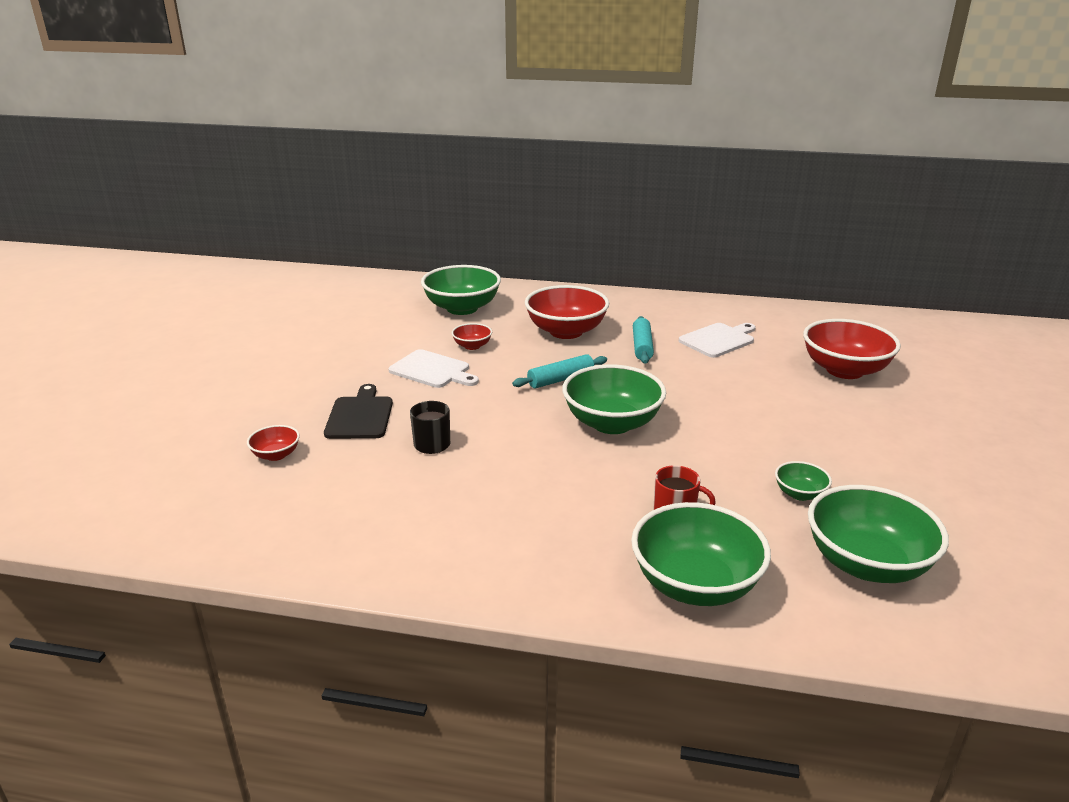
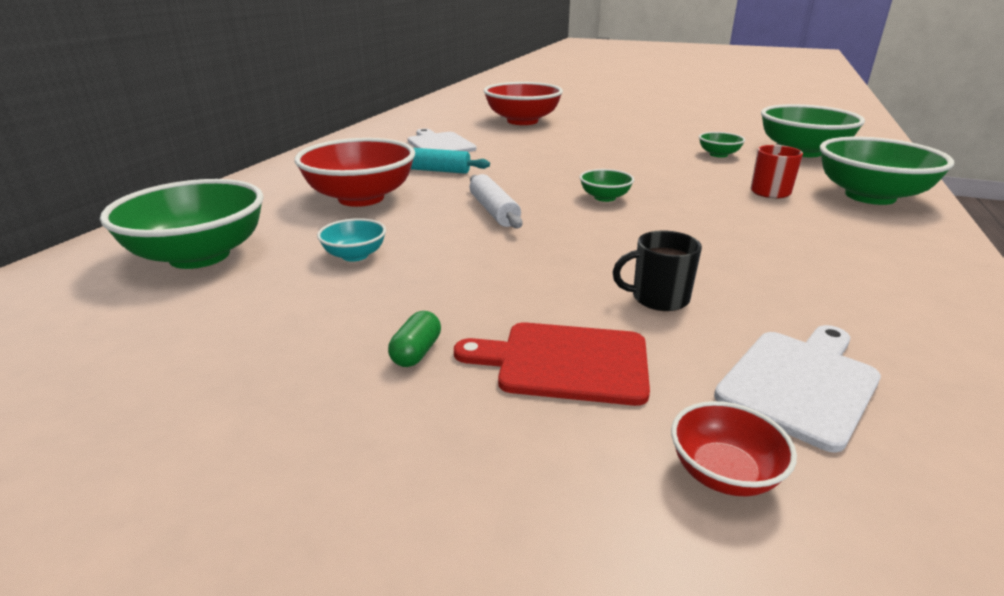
camera: 80 degrees left, 0 degrees up
black cutting board [324,384,393,439] -> red cutting board [454,322,650,406]
white cutting board [389,349,479,388] -> white cutting board moved to [714,325,881,453]
red bowl [452,323,492,350] -> turquoise bowl [317,218,386,262]
turquoise rolling pin [512,354,607,389] -> white rolling pin [469,174,522,228]
green bowl [562,364,666,434] -> green bowl [580,169,634,202], size x0.47
none -> green capsule [388,311,441,367]

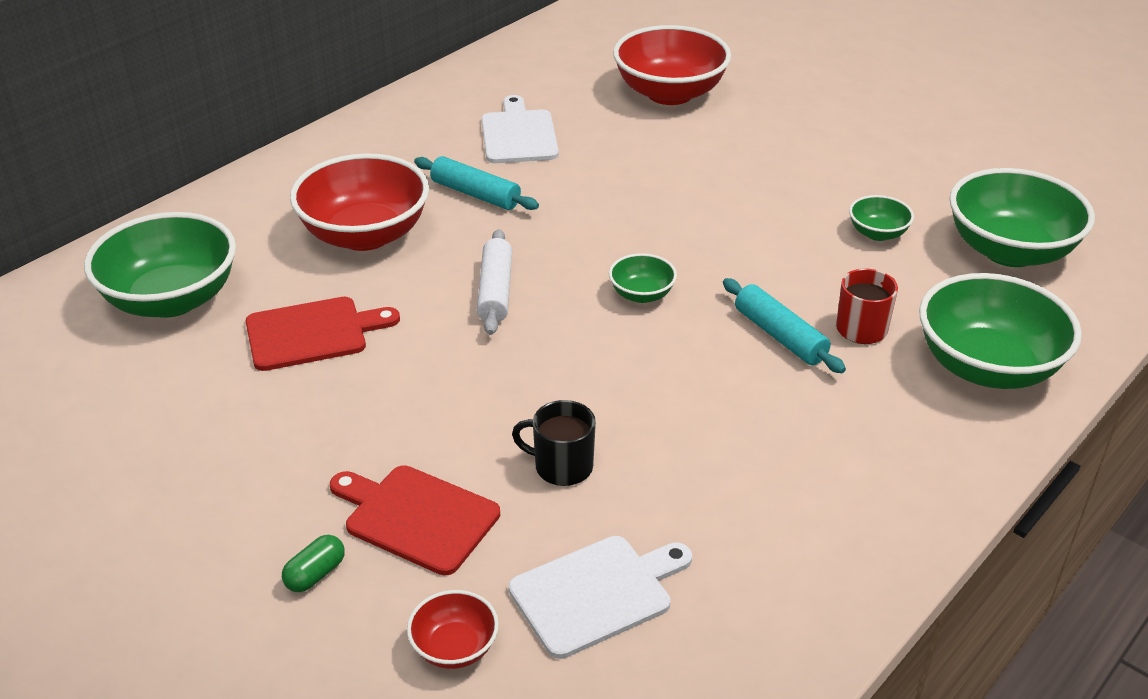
camera: 20 degrees right, 10 degrees up
turquoise bowl [317,218,386,262] -> red cutting board [246,297,400,371]
green capsule [388,311,441,367] -> green capsule moved to [282,535,345,592]
none -> turquoise rolling pin [723,278,846,373]

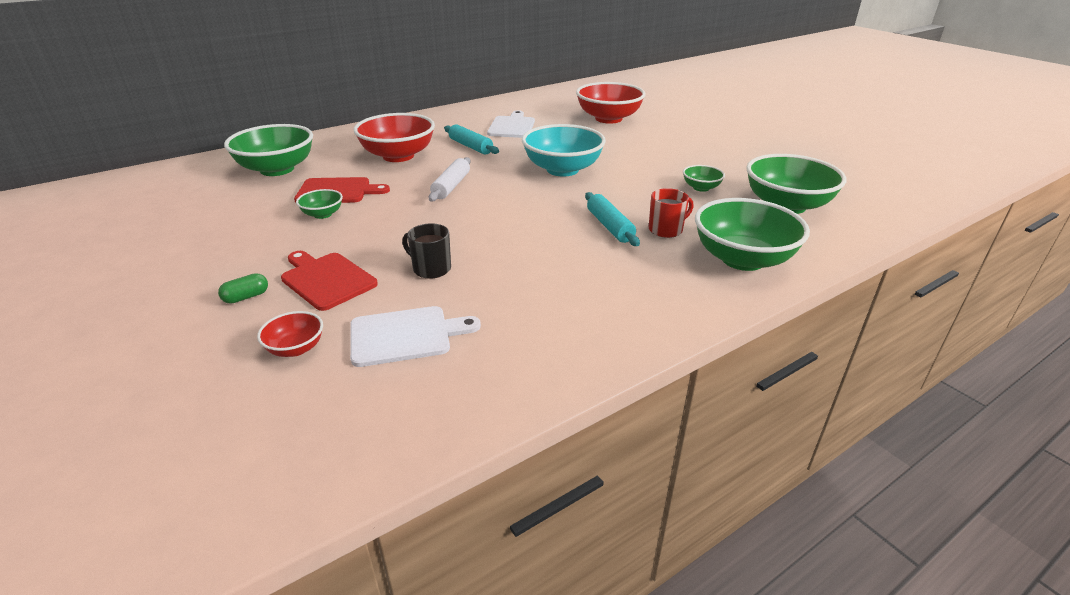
camera: 15 degrees right, 5 degrees down
green bowl [609,253,677,303] -> green bowl moved to [296,189,343,219]
none -> turquoise bowl [522,124,606,176]

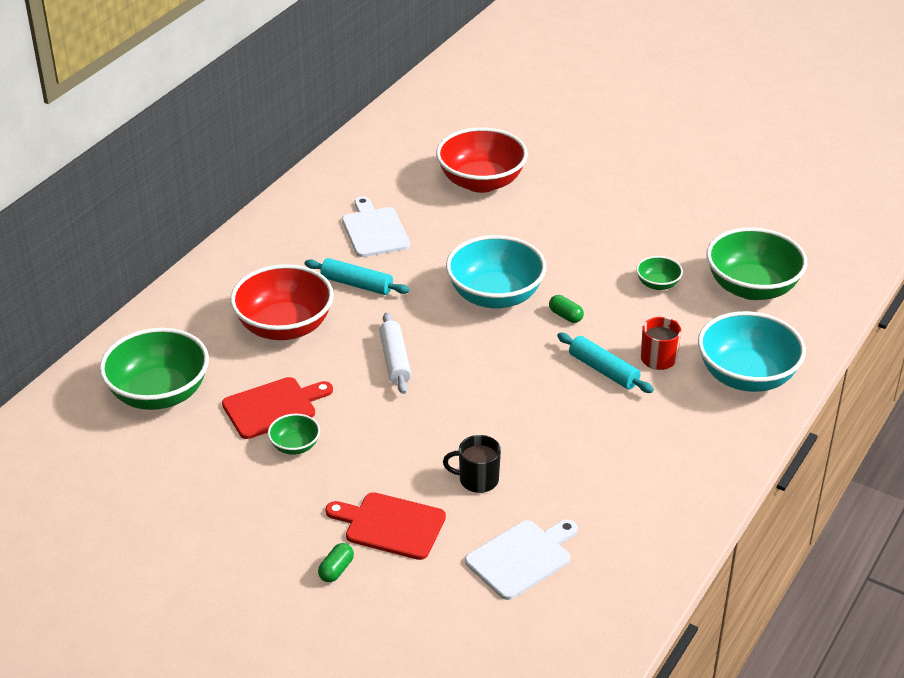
camera: 25 degrees left, 5 degrees up
red bowl [257,311,323,357] -> none
green bowl [695,198,810,271] -> turquoise bowl [698,311,806,392]
none -> green capsule [549,295,584,323]

